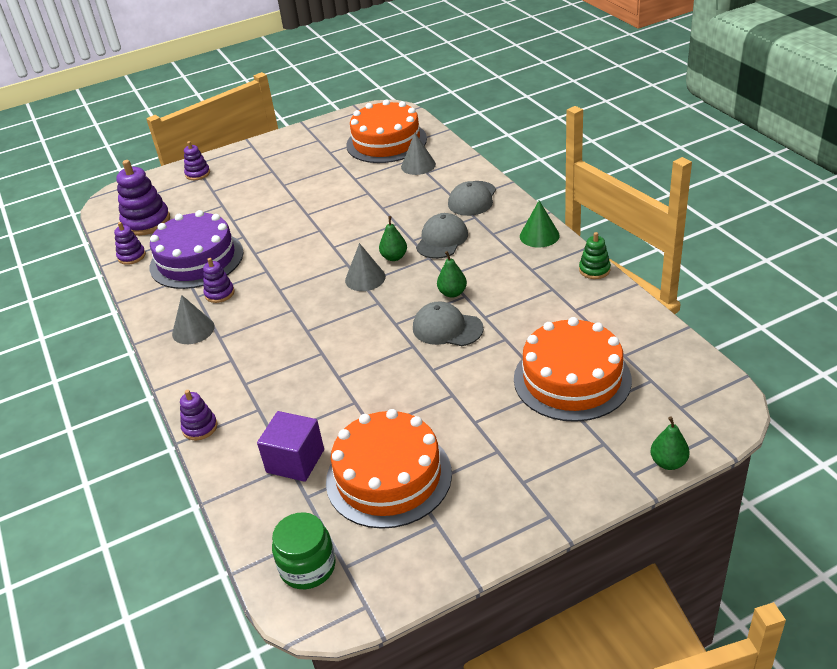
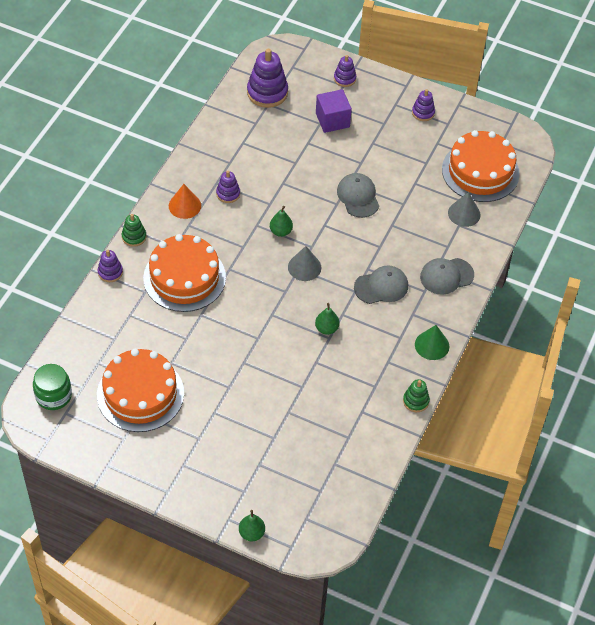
camera: 45 degrees right, 15 degrees up
purple stacking toy [114,222,146,265] -> purple stacking toy moved to [412,89,435,121]
purple cake [150,210,243,289] -> none
grey cone [172,295,215,344] -> orange cone [169,184,201,219]
purple cube [257,411,324,482] -> purple cube moved to [316,89,352,133]
green pear [379,216,407,261] -> green pear moved to [270,206,293,237]
grey cap [413,301,484,346] -> grey cap moved to [337,173,379,218]
orange cake [514,317,632,422] -> orange cake moved to [143,234,226,312]
none -> green stacking toy [122,214,146,247]

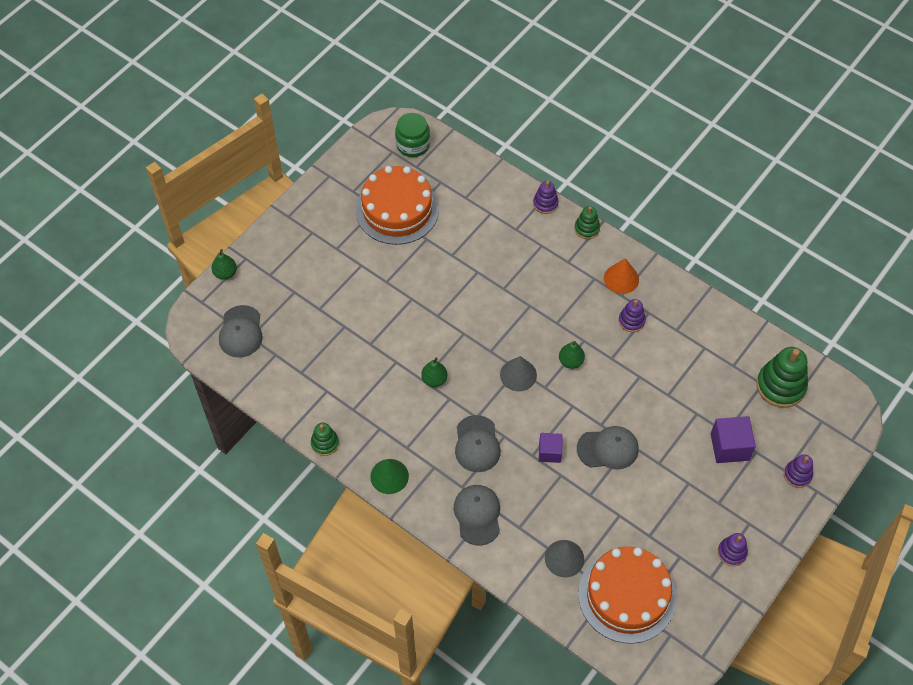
camera: 105 degrees right, 5 degrees up
orange cake [143,234,226,312] -> none
purple stacking toy [247,49,288,108] -> green stacking toy [756,347,808,408]
none -> grey cap [219,305,263,358]
none -> purple cube [539,433,563,463]

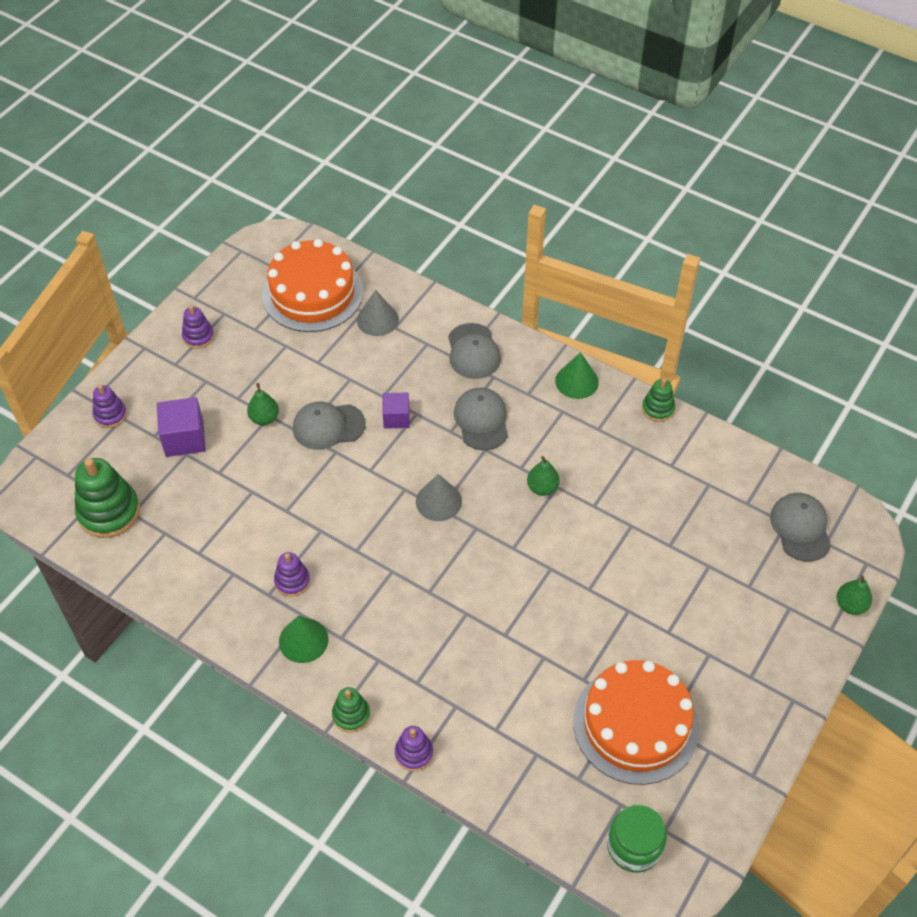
camera: 175 degrees right, 5 degrees down
green pear [559,341,585,369] -> green pear moved to [247,383,279,425]
orange cone [604,258,639,294] -> green cone [279,616,328,663]

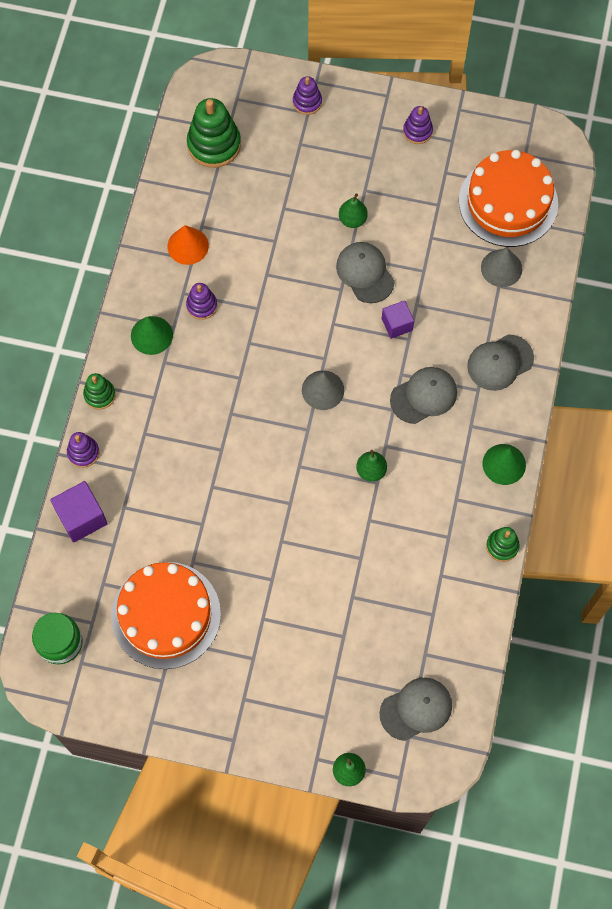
camera: 70 degrees right, 15 degrees up
purple cube [157,397,206,457] -> purple cube moved to [50,481,108,543]
none -> orange cone [168,225,209,265]

